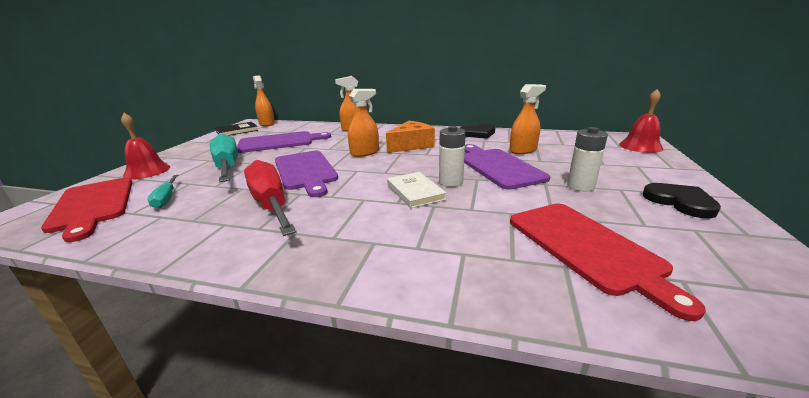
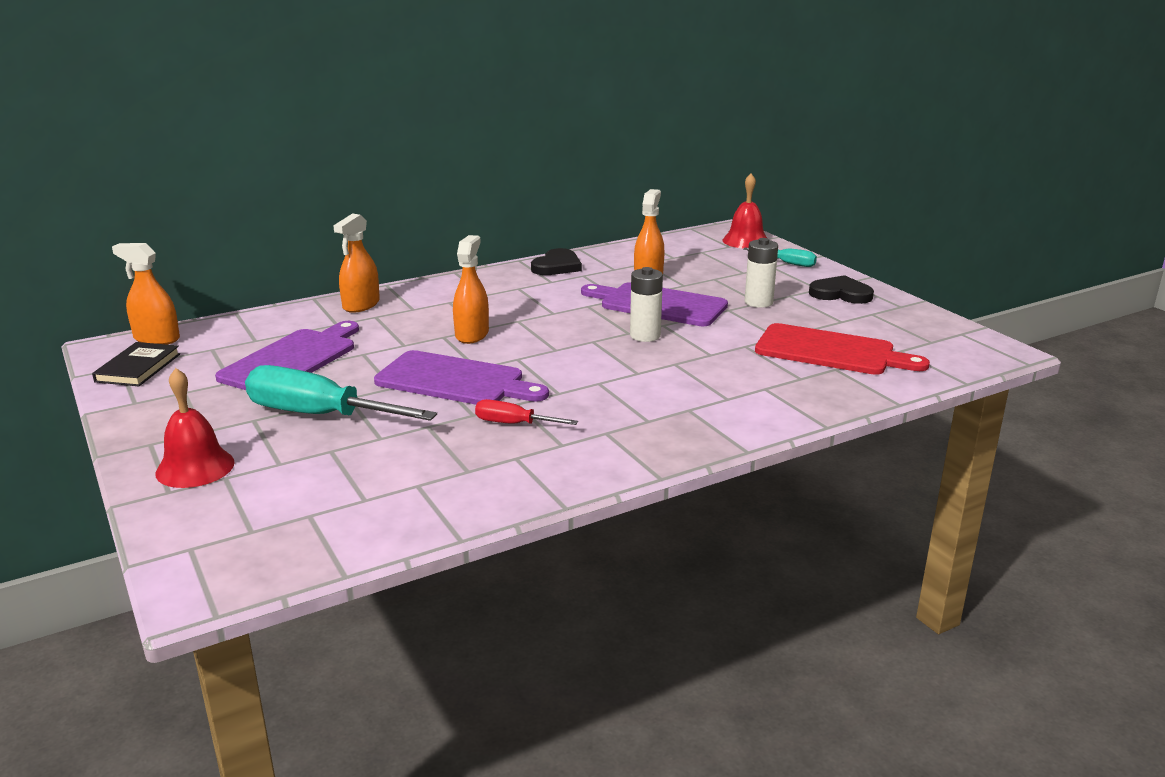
camera: 45 degrees left, 0 degrees up
red cutting board [41,177,133,242] -> none
turquoise screwdriver [148,175,178,209] -> turquoise screwdriver moved to [743,248,817,267]
red screwdriver [244,160,296,236] -> red screwdriver [475,399,578,425], size x0.50
orange cheese [386,121,435,153] -> none
white book [387,172,446,208] -> none

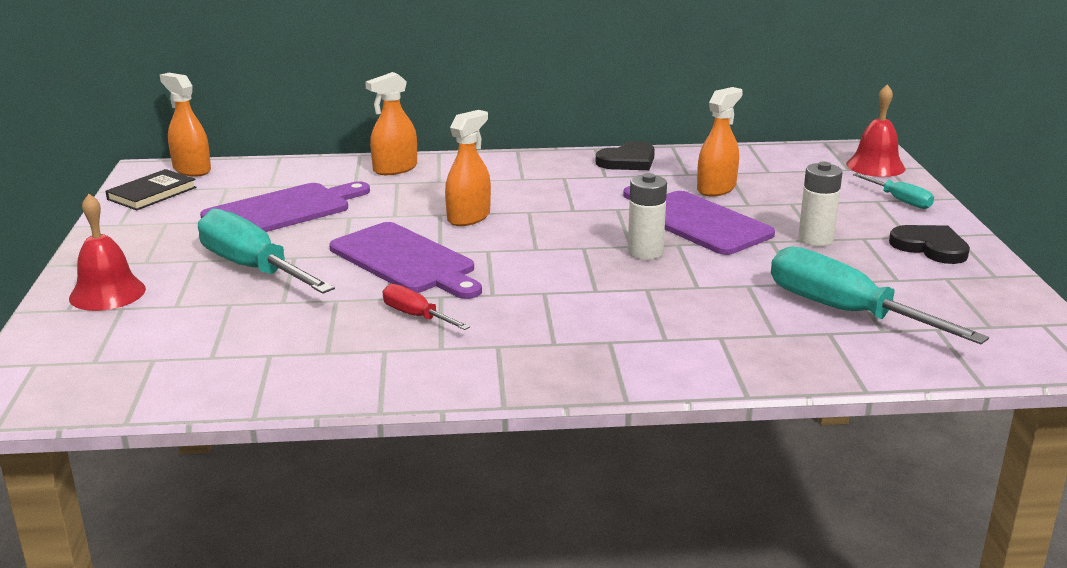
camera: 25 degrees right, 0 degrees up
red cutting board [755,323,930,375] -> turquoise screwdriver [771,246,989,345]

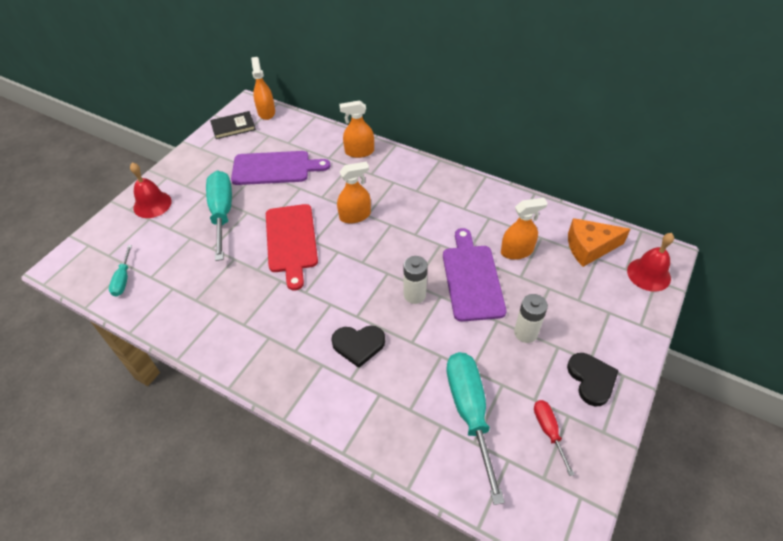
camera: 35 degrees right, 25 degrees up
purple cutting board [329,222,482,299] -> red cutting board [266,204,318,290]
red screwdriver [383,284,470,330] -> red screwdriver moved to [534,400,575,476]
black heart [596,141,655,170] -> black heart moved to [331,326,385,368]
turquoise screwdriver [853,173,934,209] -> turquoise screwdriver moved to [109,245,132,297]
none -> orange cheese [568,218,631,267]

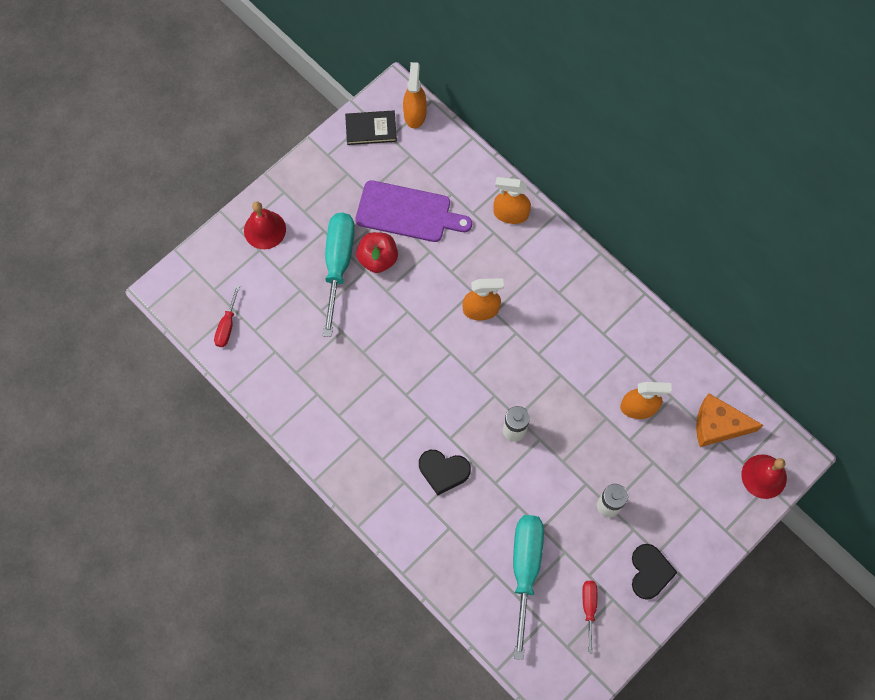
camera: 15 degrees right, 20 degrees up
turquoise screwdriver [109,245,132,297] -> red screwdriver [214,285,240,347]
red cutting board [266,204,318,290] -> none
purple cutting board [443,228,506,322] -> none
none -> red apple [356,232,398,273]

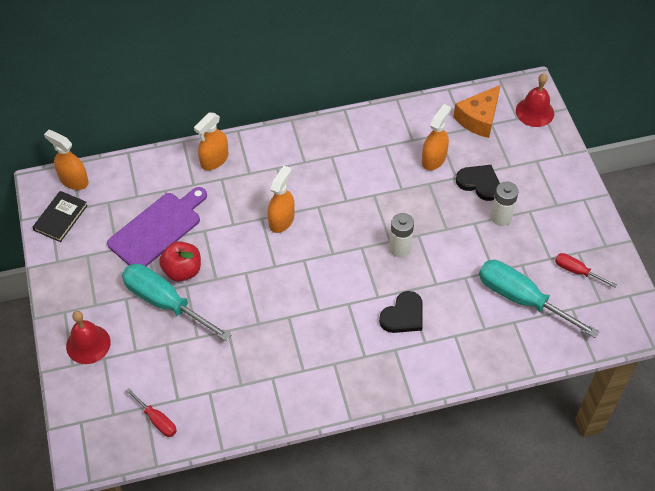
camera: 60 degrees left, 15 degrees down
black heart [632,544,678,600] -> black heart moved to [456,165,500,201]

